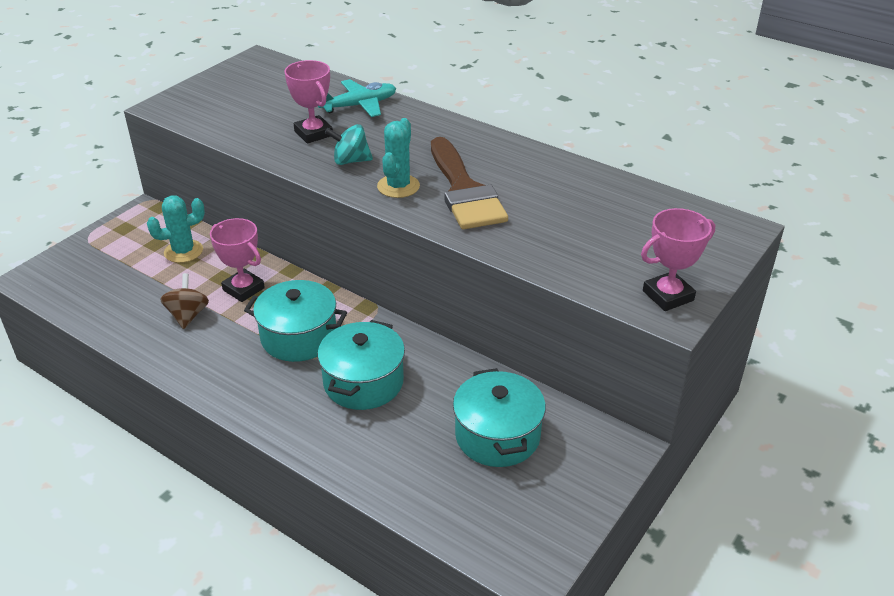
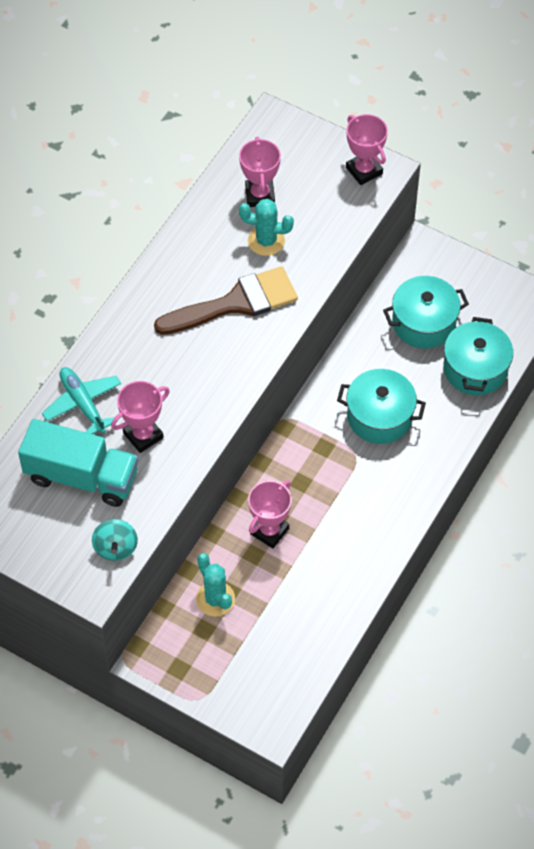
camera: 95 degrees left, 20 degrees up
brown spinning top [160,273,209,329] -> none
turquoise pot [244,280,347,362] -> turquoise pot moved to [444,317,513,395]
turquoise spinning top [325,124,373,165] -> turquoise spinning top moved to [92,519,138,561]
turquoise cactus [377,118,420,198] -> turquoise cactus moved to [239,199,294,256]
none -> turquoise truck [18,419,138,507]
none -> pink trophy [239,136,281,207]

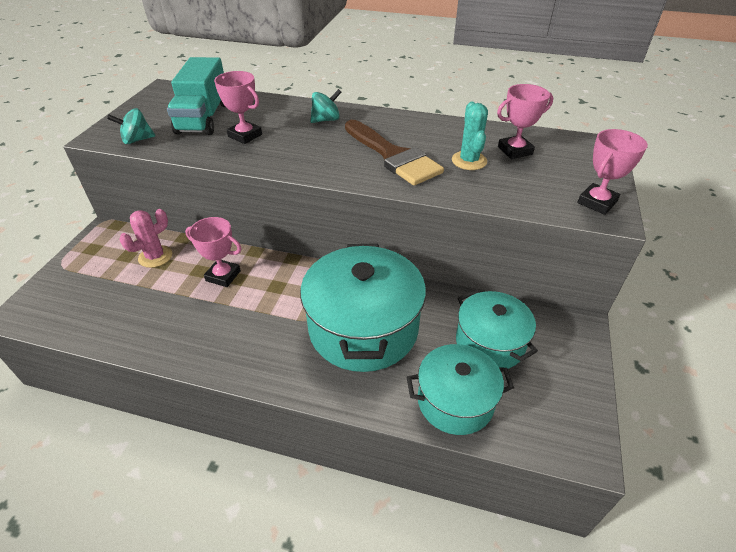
camera: 75 degrees right, 15 degrees down
turquoise plane [42,367,121,434] -> none
turquoise cactus [196,553,235,617] -> pink cactus [119,209,172,268]
turquoise pot [337,369,426,444] -> turquoise pot [300,244,426,372], size x1.63
none -> turquoise spinning top [311,89,342,123]

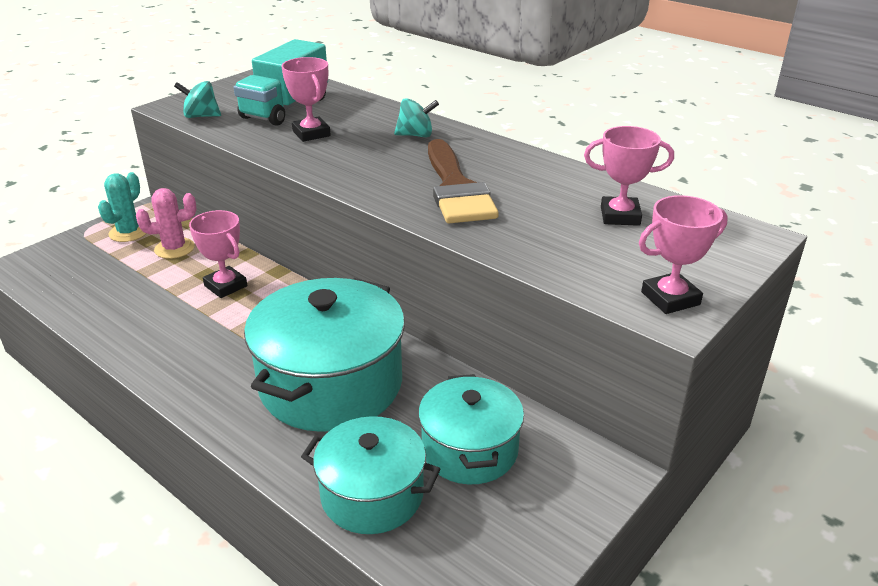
camera: 25 degrees right, 10 degrees down
turquoise cactus [452,102,488,170] -> turquoise cactus moved to [98,172,147,242]

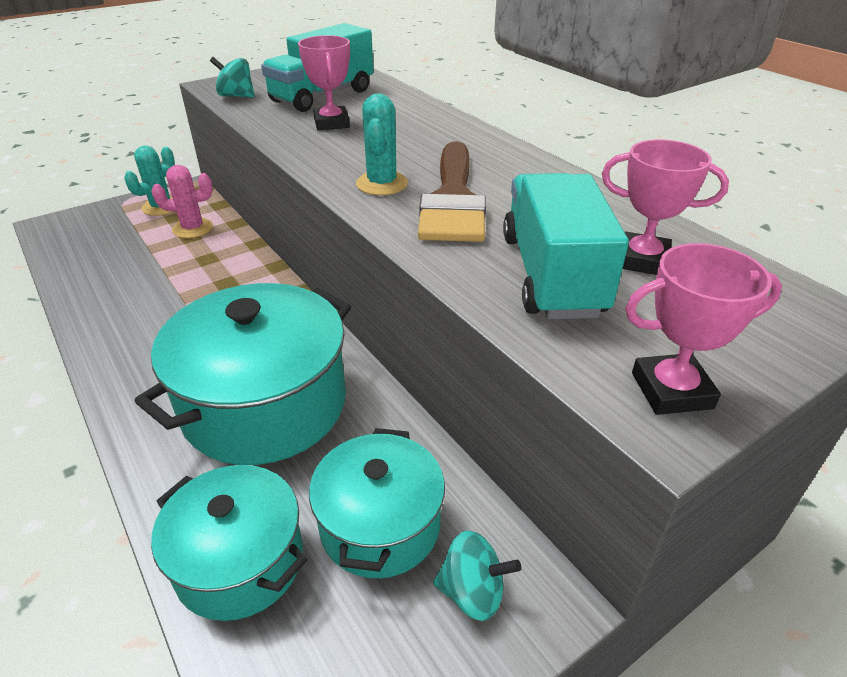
camera: 15 degrees right, 5 degrees up
pink trophy [189,210,247,298] -> none
turquoise spinning top [394,98,439,137] -> turquoise spinning top moved to [433,531,521,621]
none -> turquoise cactus [356,93,408,195]
none -> turquoise truck [503,173,629,319]

